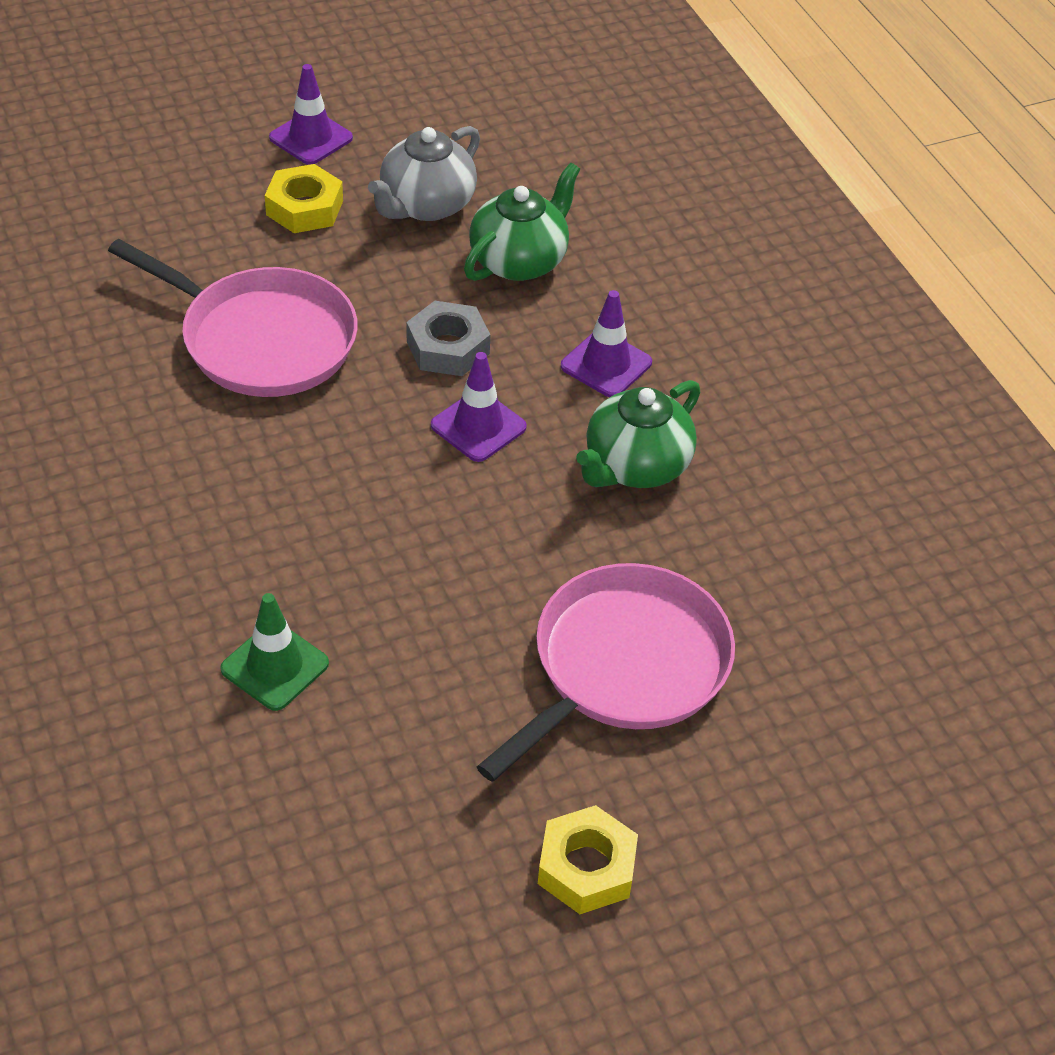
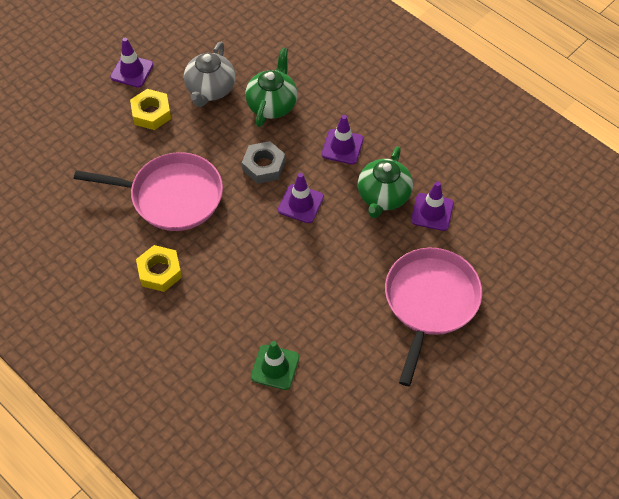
camera: 20 degrees left, 10 degrees up
yellow nut [538,805,638,914] -> yellow nut moved to [136,245,182,292]
none -> purple traffic cone [411,181,454,231]

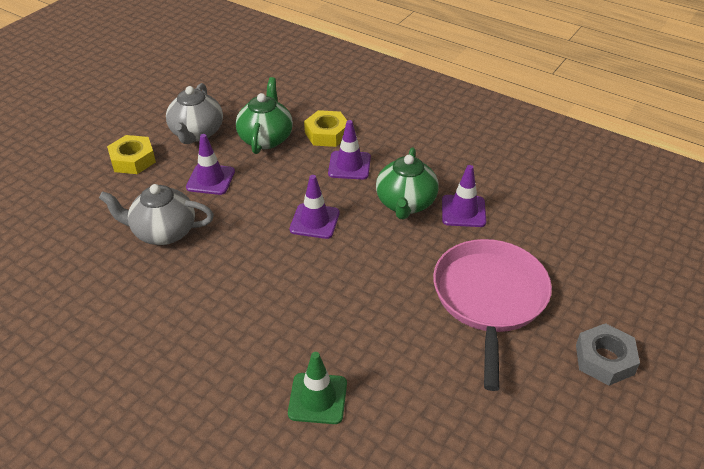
camera: 10 degrees left, 15 degrees down
pink pan [74,152,223,231] -> grey teapot [99,184,214,245]
purple traffic cone [110,38,154,88] -> purple traffic cone moved to [186,134,235,195]
yellow nut [136,245,182,292] -> yellow nut moved to [304,110,347,147]
grey nut [242,141,285,184] -> grey nut moved to [576,323,640,386]

